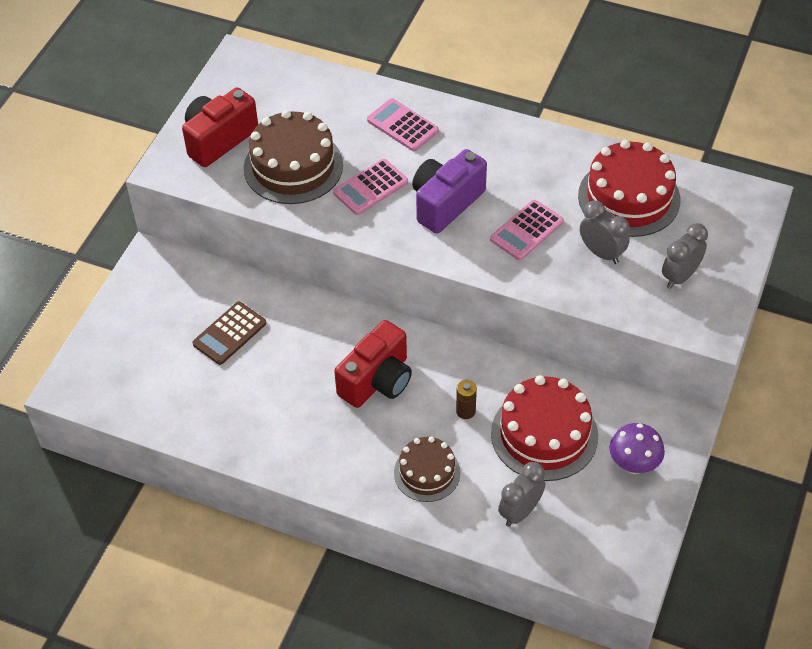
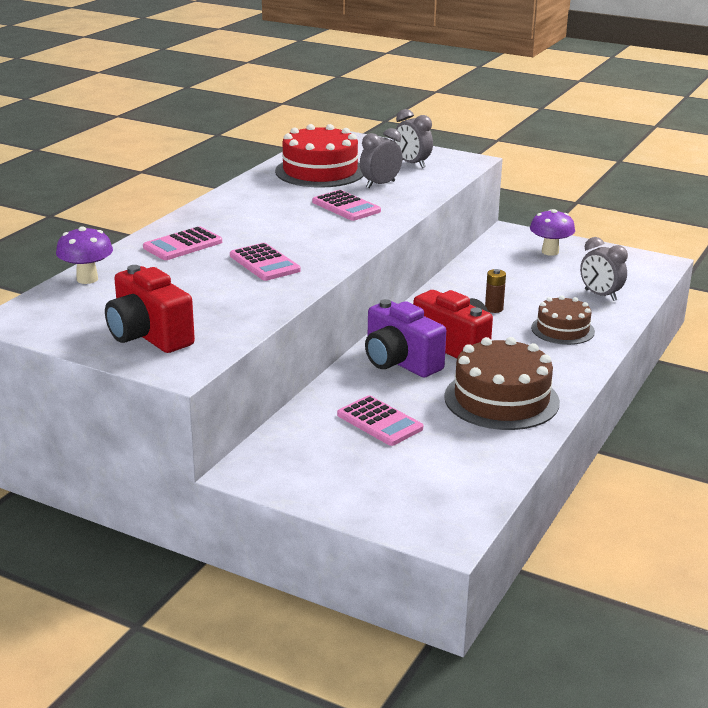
camera: 85 degrees left, 25 degrees down
brown calculator [192,302,266,365] -> pink calculator [337,395,423,446]
brown cake [244,110,343,204] -> brown cake moved to [444,337,560,430]
purple camera [412,149,487,234] -> purple camera moved to [365,299,446,377]
red cake [491,375,598,481] -> none
none -> purple mushroom [56,226,113,284]

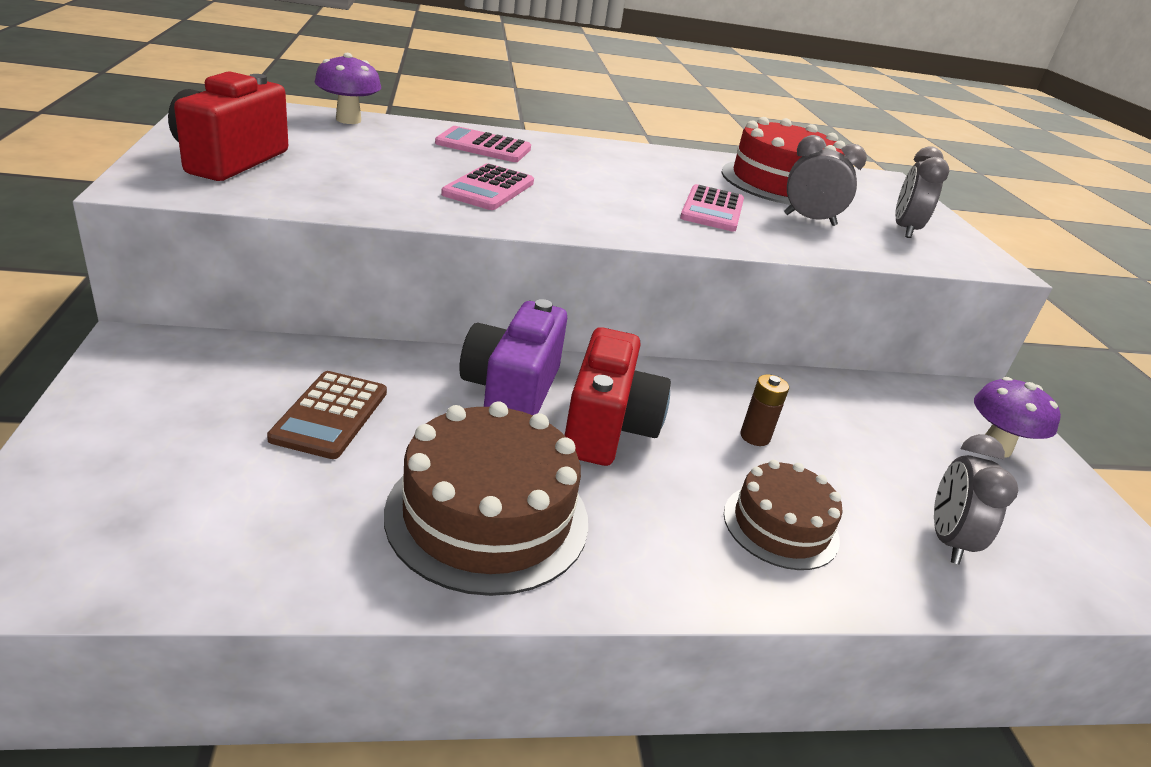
camera: 50 degrees right, 5 degrees up
pink calculator [337,395,423,446] -> brown calculator [267,371,387,459]

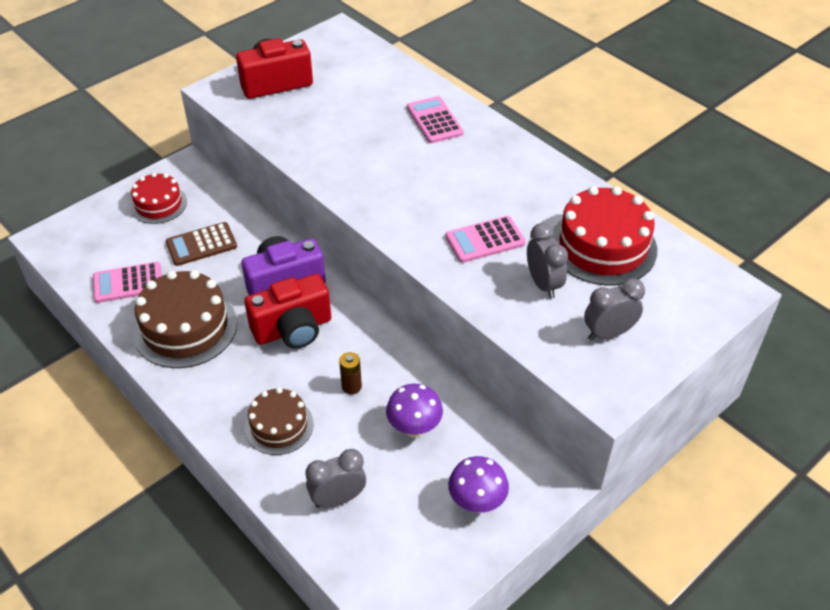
camera: 60 degrees right, 15 degrees up
purple mushroom [314,53,381,124] -> purple mushroom moved to [386,384,443,438]
pink calculator [441,163,534,210] -> pink calculator moved to [93,262,162,303]
none -> red cake [130,172,187,224]

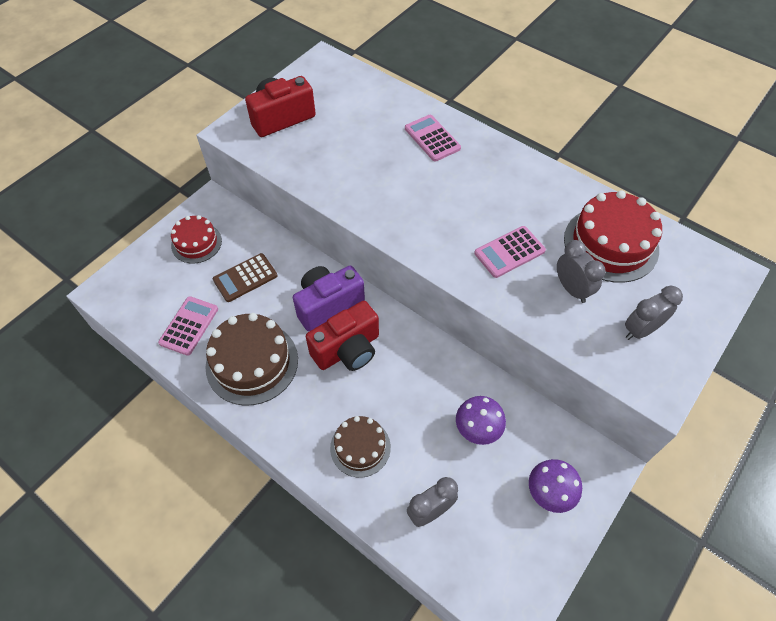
camera: 10 degrees left, 10 degrees up
pink calculator [93,262,162,303] -> pink calculator turned 135 degrees clockwise [158,296,218,356]
brown battery [339,352,362,394] -> none

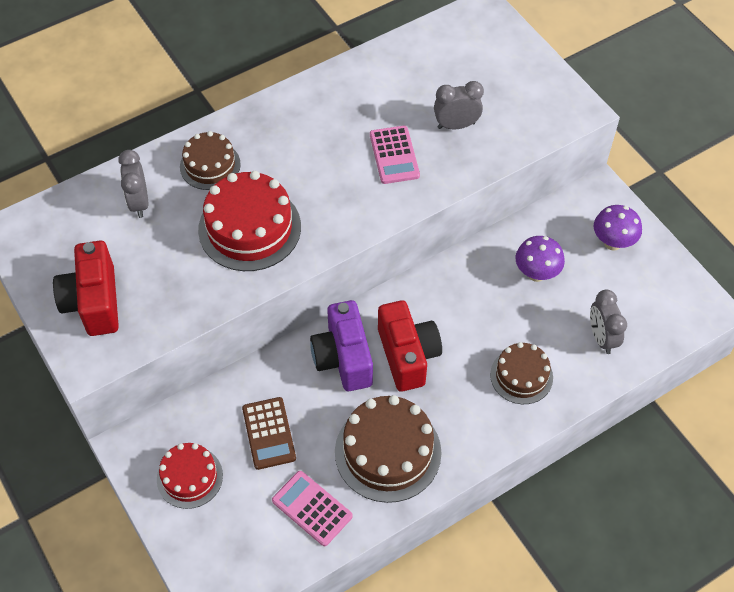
camera: 70 degrees left, 0 degrees up
pink calculator [405,115,461,162] -> brown cake [180,131,241,190]
red cake [564,190,662,283] -> red cake moved to [198,171,301,271]
grey clock [625,286,683,340] -> grey clock moved to [118,150,148,218]

